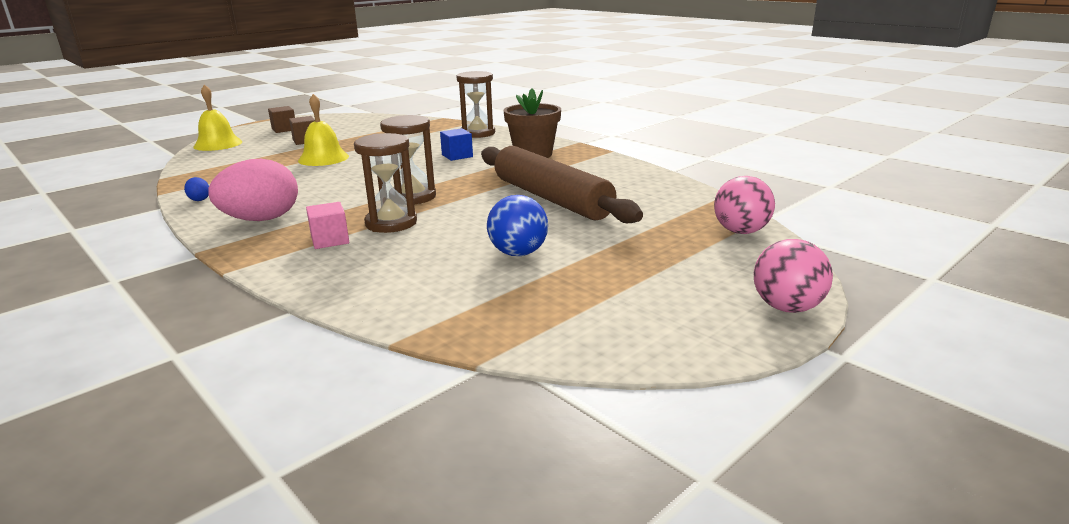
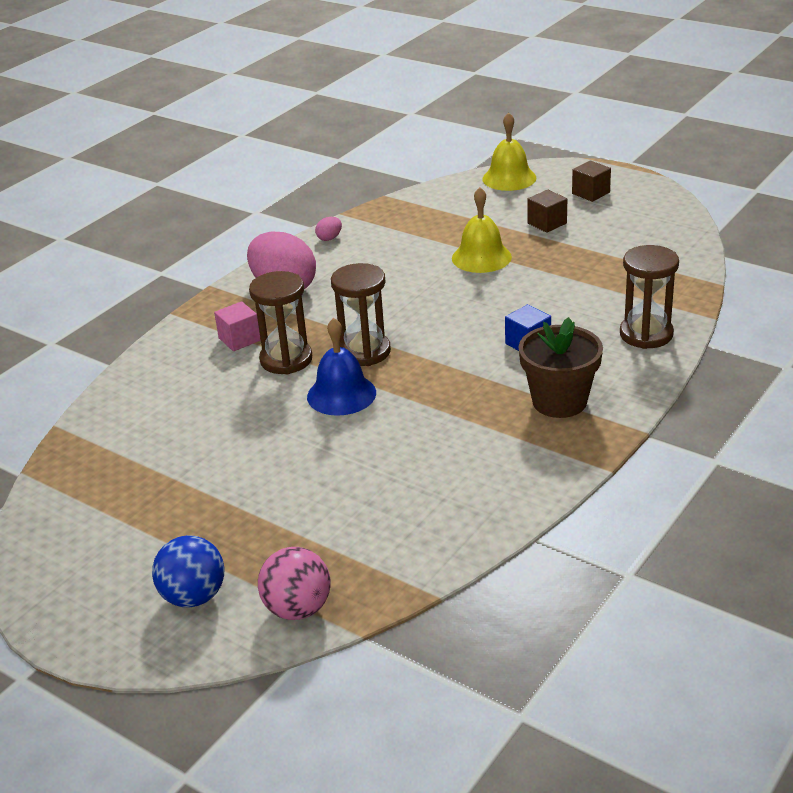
camera: 80 degrees right, 10 degrees up
blue egg [184,177,209,201] -> pink egg [315,217,342,241]
brown rolling pin [481,146,643,223] -> none
blue ball [487,195,548,256] -> blue ball moved to [152,535,224,607]
pink ball [754,239,833,313] -> none
none -> blue bell [307,318,376,416]

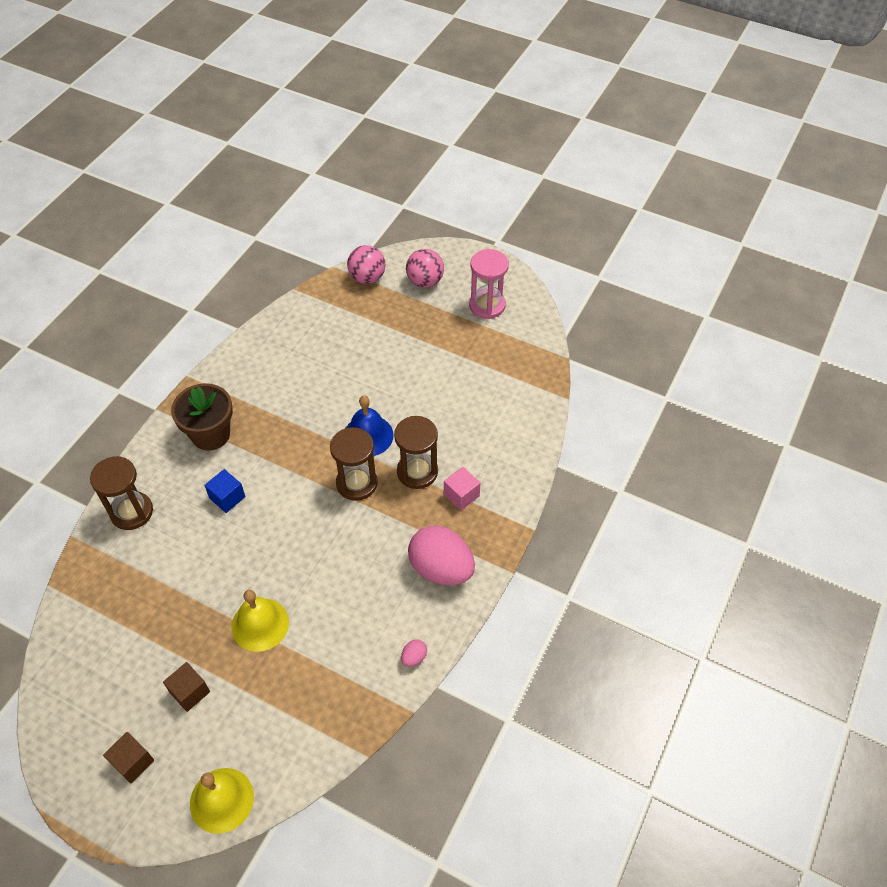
camera: 170 degrees right, 20 degrees up
blue ball [152,535,224,607] -> pink ball [406,249,444,288]
none -> pink hourglass [469,249,509,319]

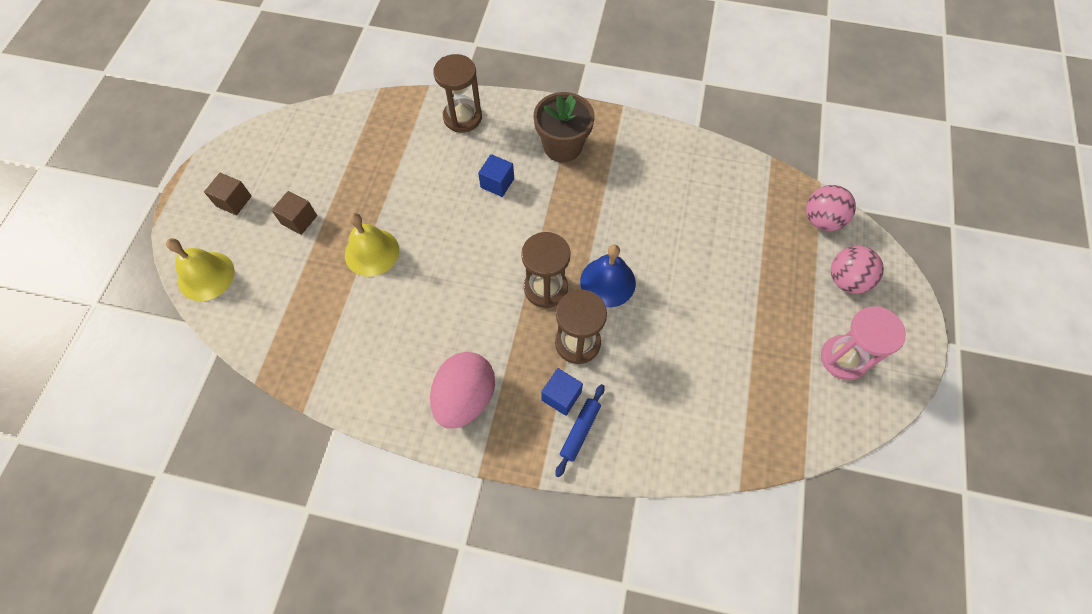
camera: 75 degrees right, 10 degrees up
pink egg [401,639,427,667] -> none
pink cube [444,467,480,510] -> blue cube [541,368,583,416]
none -> blue rolling pin [555,384,605,477]

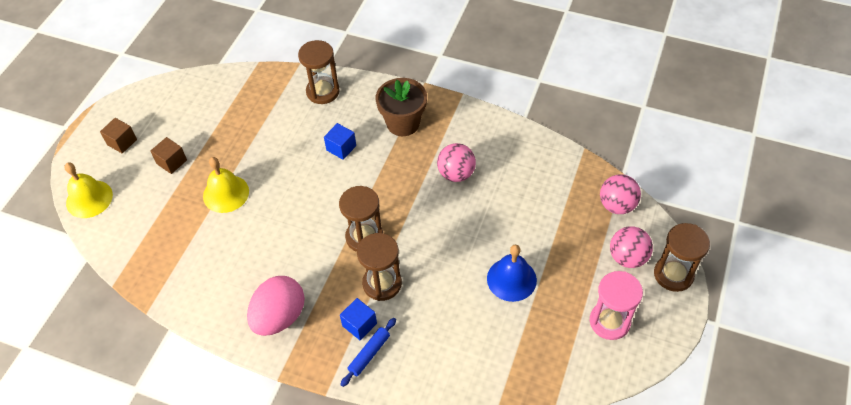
camera: 10 degrees right, 10 degrees down
blue bell [580,245,636,307] -> blue bell moved to [487,245,537,302]
none -> pink ball [437,143,476,182]
none -> brown hourglass [654,223,710,292]

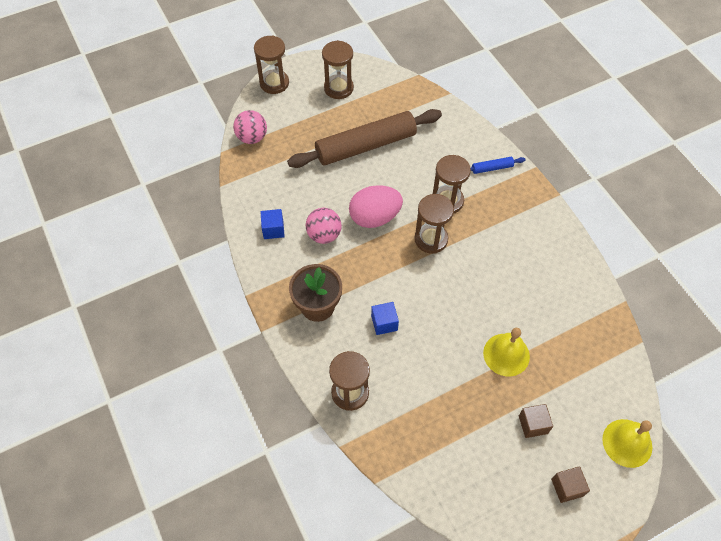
camera: 140 degrees left, 5 degrees up
pink egg [247,276,305,336] -> pink egg moved to [349,185,403,228]
blue cube [340,298,377,340] -> blue cube moved to [261,209,285,239]
blue bell [487,245,537,302] -> brown rolling pin [287,109,442,168]
pink hourglass [590,271,643,340] -> brown hourglass [322,40,354,99]
pink ball [610,226,653,268] -> none

